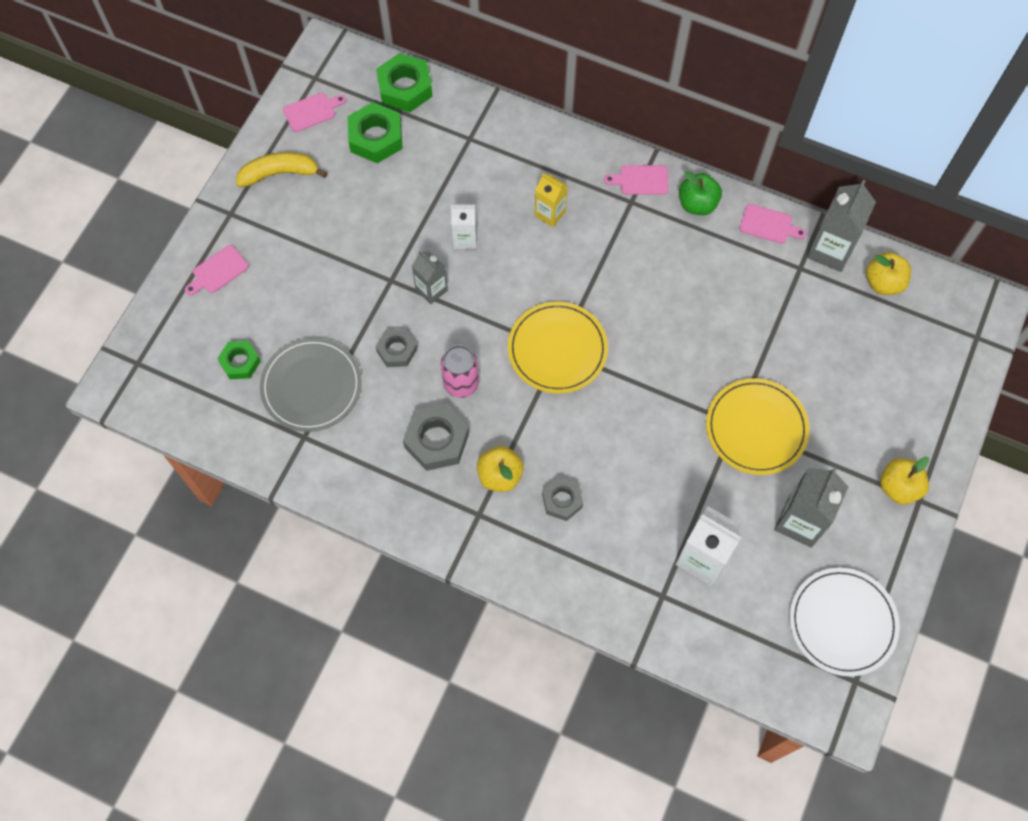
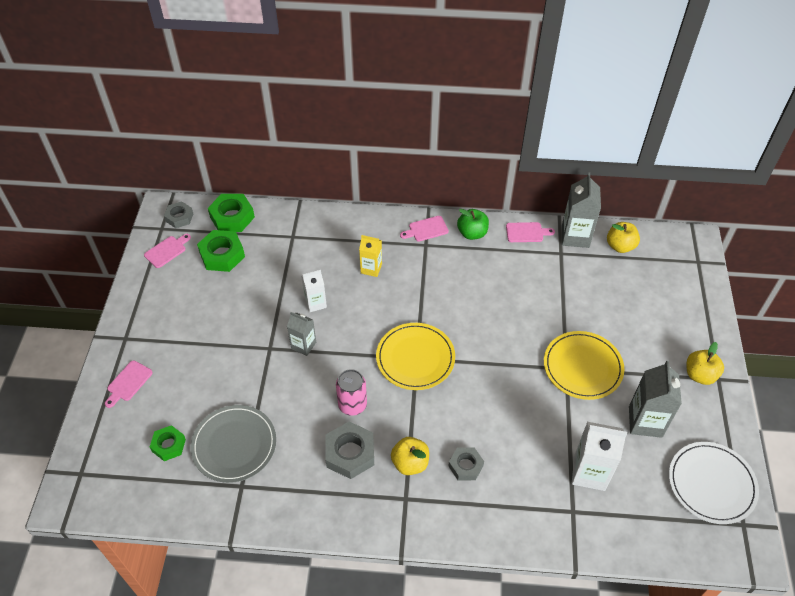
camera: 20 degrees left, 15 degrees down
yellow banana [236,152,327,187] -> none
grey nut [375,329,417,367] -> grey nut moved to [164,201,193,228]

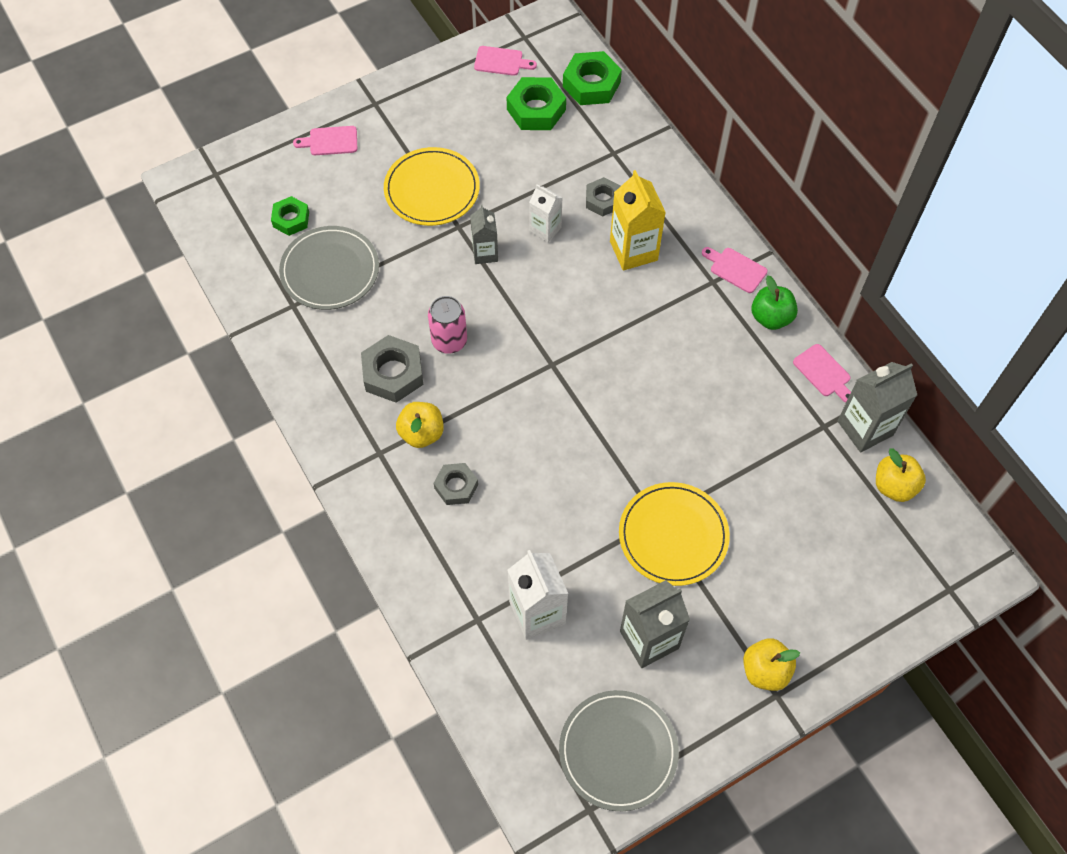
camera: 55 degrees right, 10 degrees up
grey nut [164,201,193,228] -> grey nut moved to [586,177,621,216]
yellow carton [359,235,382,277] -> yellow carton [610,170,666,271], size x1.62
yellow plate [376,323,455,390] -> yellow plate moved to [384,147,480,226]
white plate [669,442,759,524] -> grey plate [559,690,679,811]

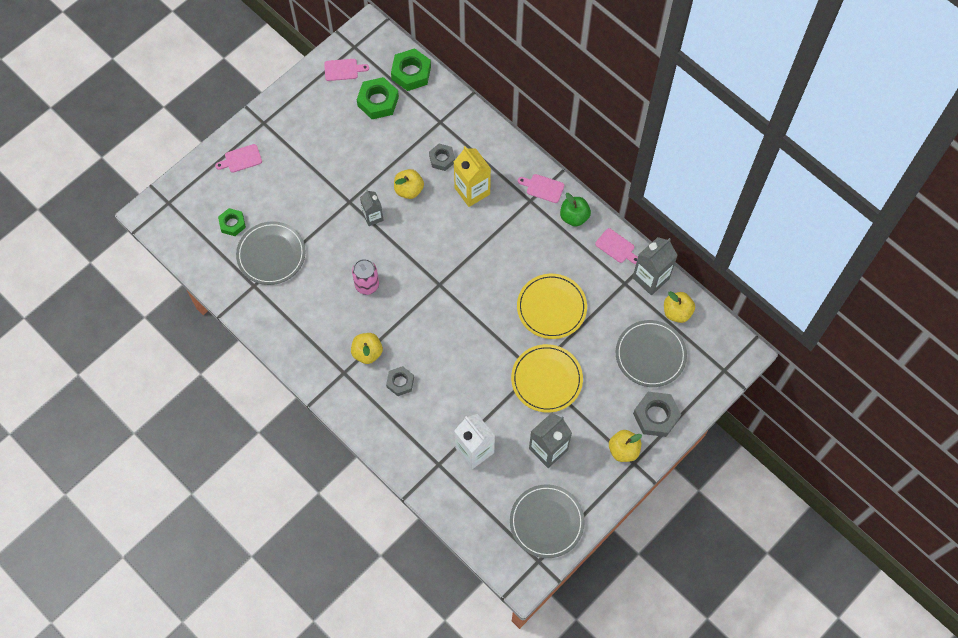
camera: 15 degrees left, 5 degrees up
grey nut [361,335,423,403] -> grey nut moved to [633,392,681,437]
yellow plate [384,147,480,226] -> yellow plate moved to [517,274,587,339]
white carton [529,184,562,243] -> yellow apple [394,169,424,199]
none -> grey plate [616,320,687,387]

